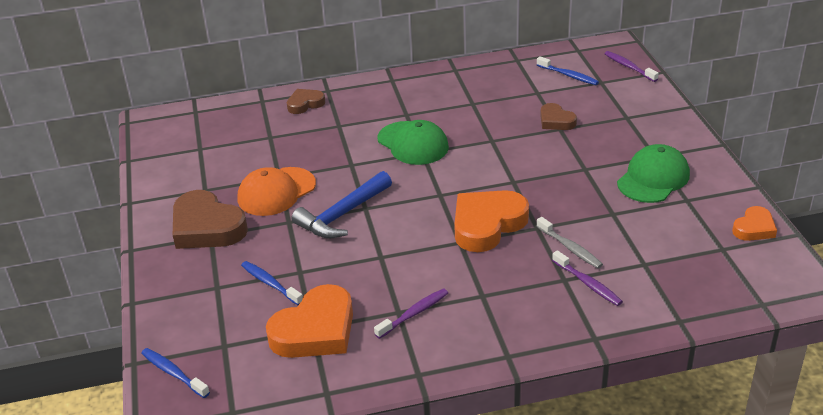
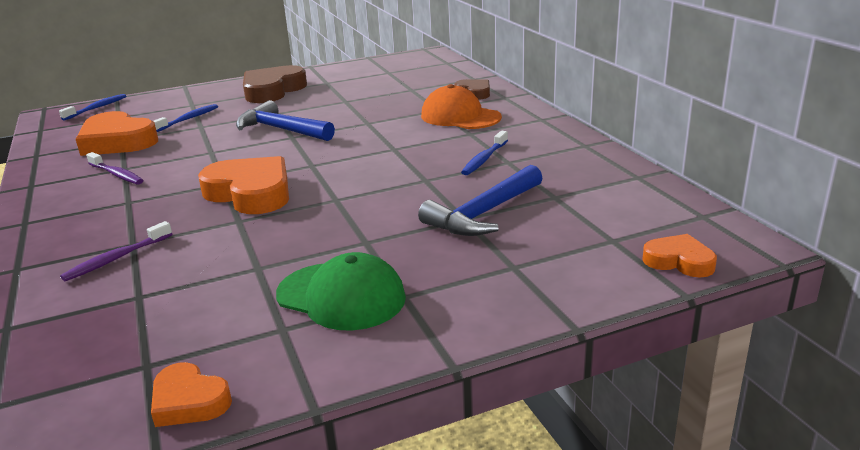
camera: 80 degrees right, 10 degrees down
orange cap [238,167,316,216] -> orange cap moved to [421,84,502,129]
green cap [377,120,449,165] -> none
grey toothbrush [536,217,603,269] -> none
blue toothbrush [537,56,599,85] -> blue toothbrush moved to [461,131,508,175]
brown heart [540,103,577,130] -> blue hammer [418,165,543,236]
purple toothbrush [605,51,659,82] -> orange heart [642,234,717,278]

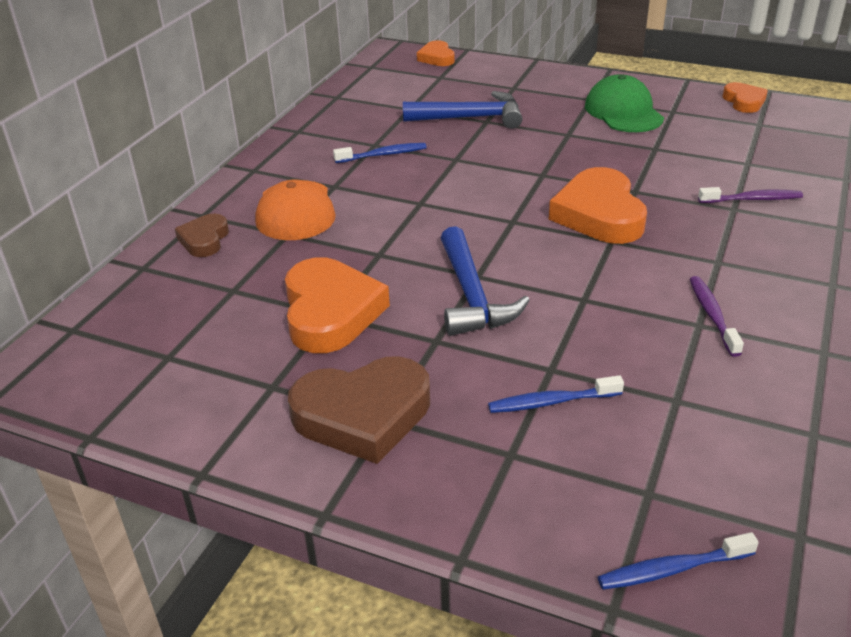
camera: 135 degrees left, 10 degrees up
orange heart [76,111,158,156] -> orange heart moved to [285,257,390,353]

